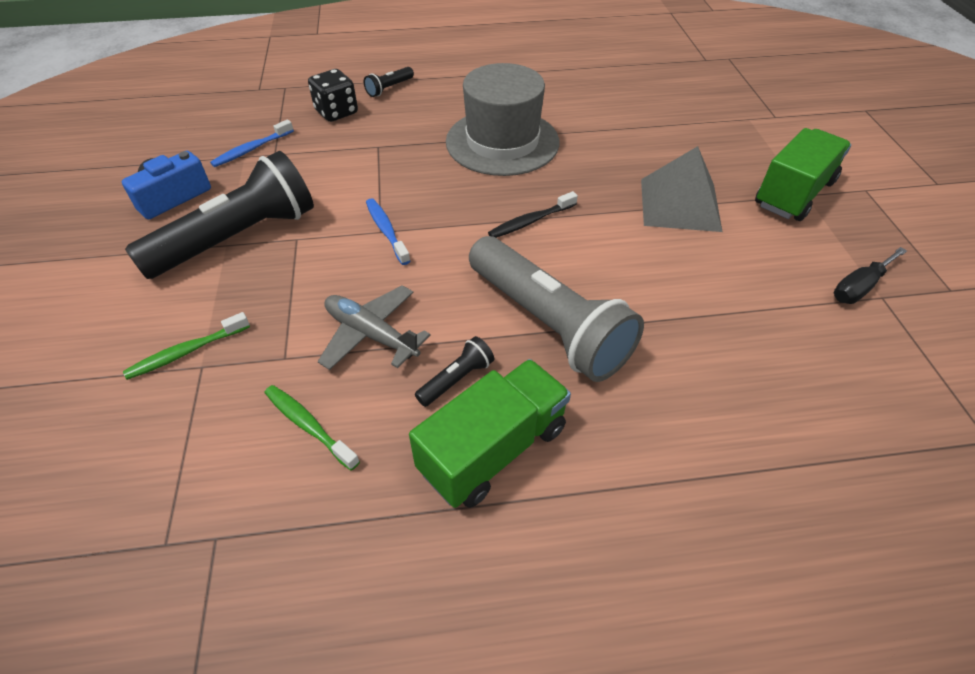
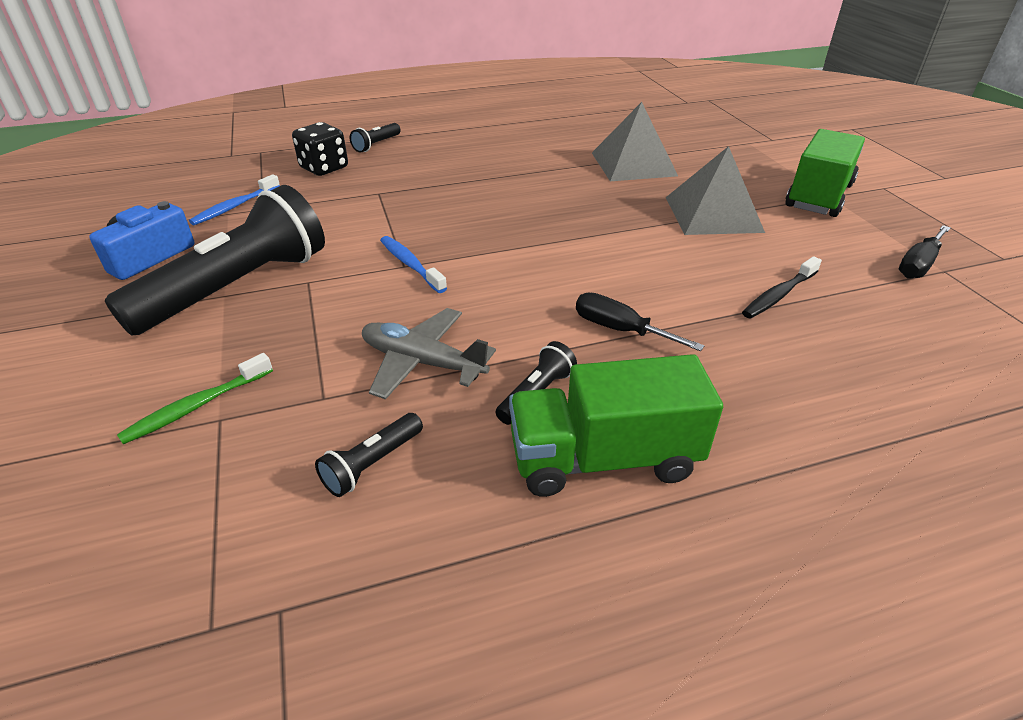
camera: 10 degrees left, 10 degrees down
green toothbrush [265,385,360,471] -> black flashlight [315,413,423,497]
green truck [409,359,571,508] -> green truck turned 135 degrees counterclockwise [509,354,723,497]
grey hat [446,63,559,176] -> none
grey flashlight [469,236,644,382] -> black screwdriver [576,293,705,351]
black toothbrush [488,191,578,238] -> black toothbrush moved to [742,256,822,318]
none -> grey pyramid [592,102,678,181]

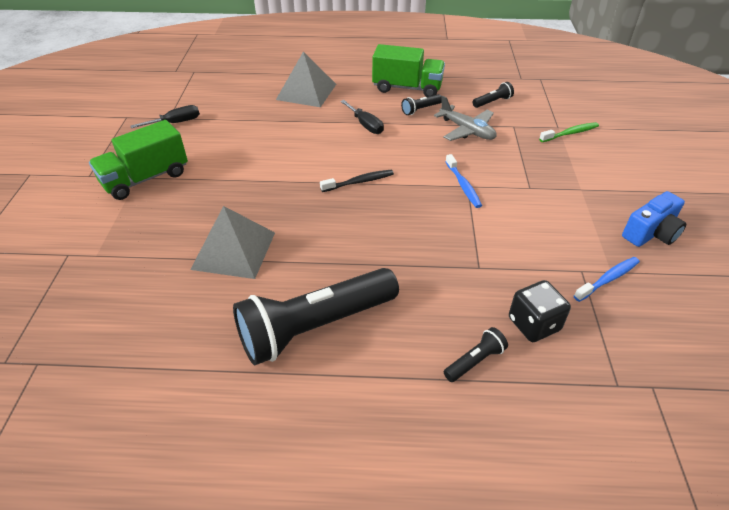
camera: 160 degrees left, 5 degrees up
black flashlight [105,185,325,335] -> black flashlight moved to [233,268,399,365]
grey pyramid [666,146,765,235] -> grey pyramid moved to [276,52,336,107]
black toothbrush [742,256,822,318] -> black toothbrush moved to [320,170,394,192]

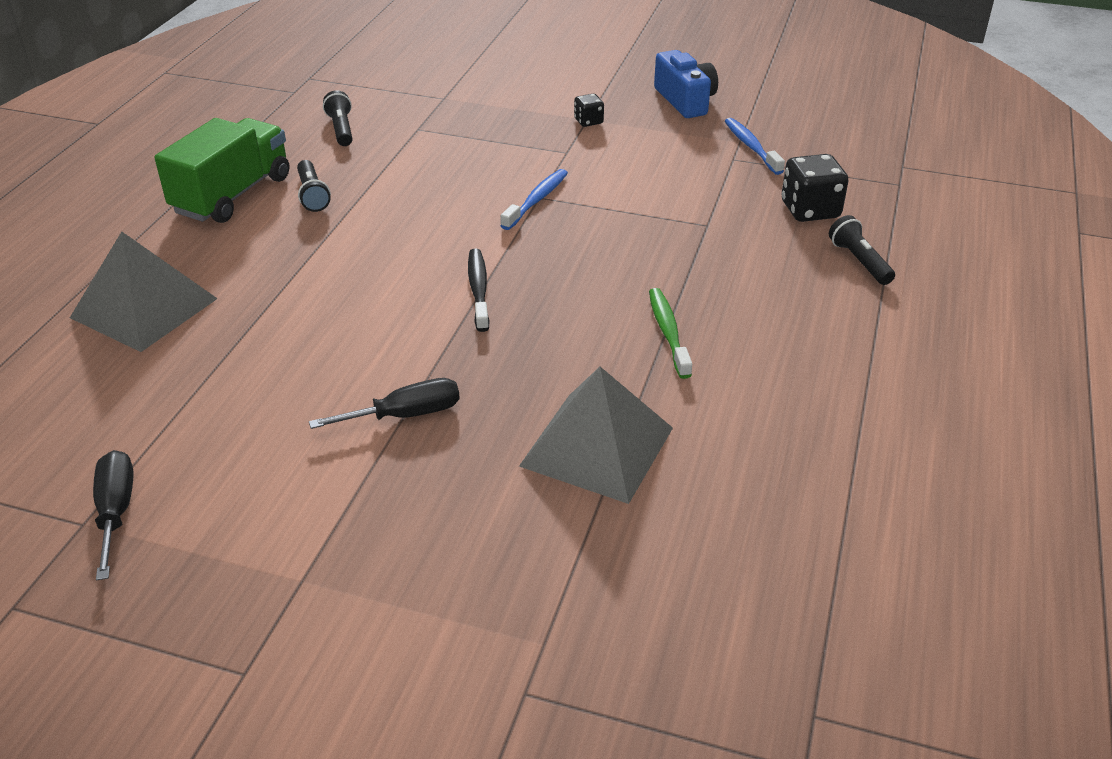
camera: 75 degrees left, 5 degrees down
green truck [89,120,188,200] -> none
black flashlight [233,268,399,365] -> none
black screwdriver [340,100,384,134] -> black screwdriver moved to [309,378,460,429]
grey plane [434,96,497,141] -> none
blue toothbrush [445,154,482,208] -> blue toothbrush turned 60 degrees counterclockwise [500,169,568,230]
green toothbrush [539,122,599,142] -> green toothbrush moved to [649,288,692,379]
none -> black dice [574,94,604,127]

